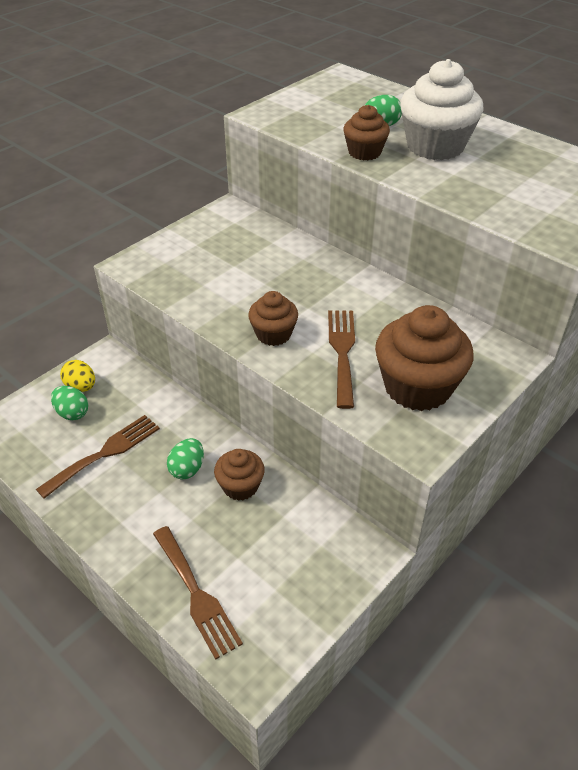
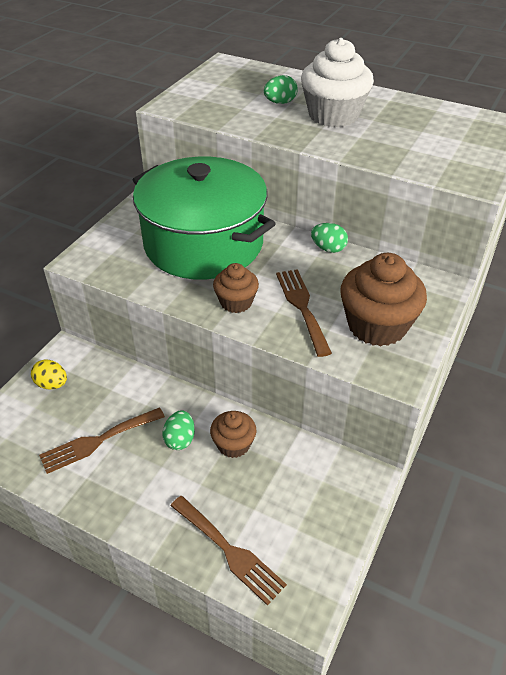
camera: 15 degrees left, 0 degrees up
brown fork [36,415,160,498] -> brown fork turned 150 degrees counterclockwise [39,408,165,474]
green egg [51,386,88,420] -> green egg moved to [311,223,348,253]
brown cupcake [343,105,390,160] -> none
none -> green pot [133,157,276,280]

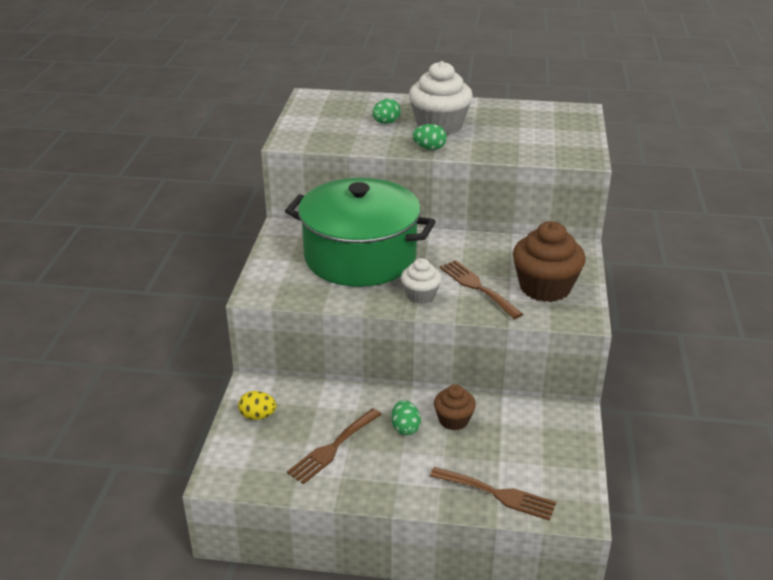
camera: 20 degrees left, 10 degrees down
brown cupcake [213,263,259,313] -> white cupcake [401,258,442,304]
green egg [311,223,348,253] -> green egg moved to [412,124,447,150]

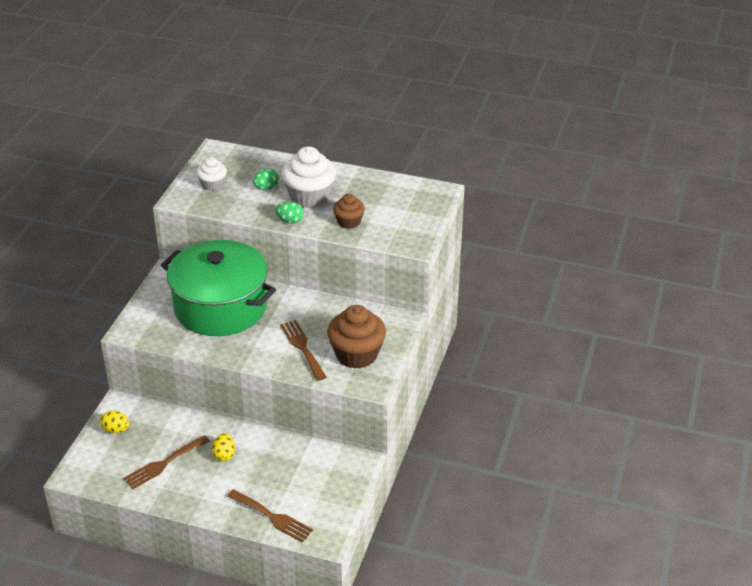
camera: 10 degrees right, 5 degrees up
green egg [391,400,421,435] -> yellow egg [212,433,235,462]
white cupcake [401,258,442,304] -> white cupcake moved to [196,157,227,191]
brown cupcake [434,384,476,430] -> brown cupcake moved to [333,194,365,229]

